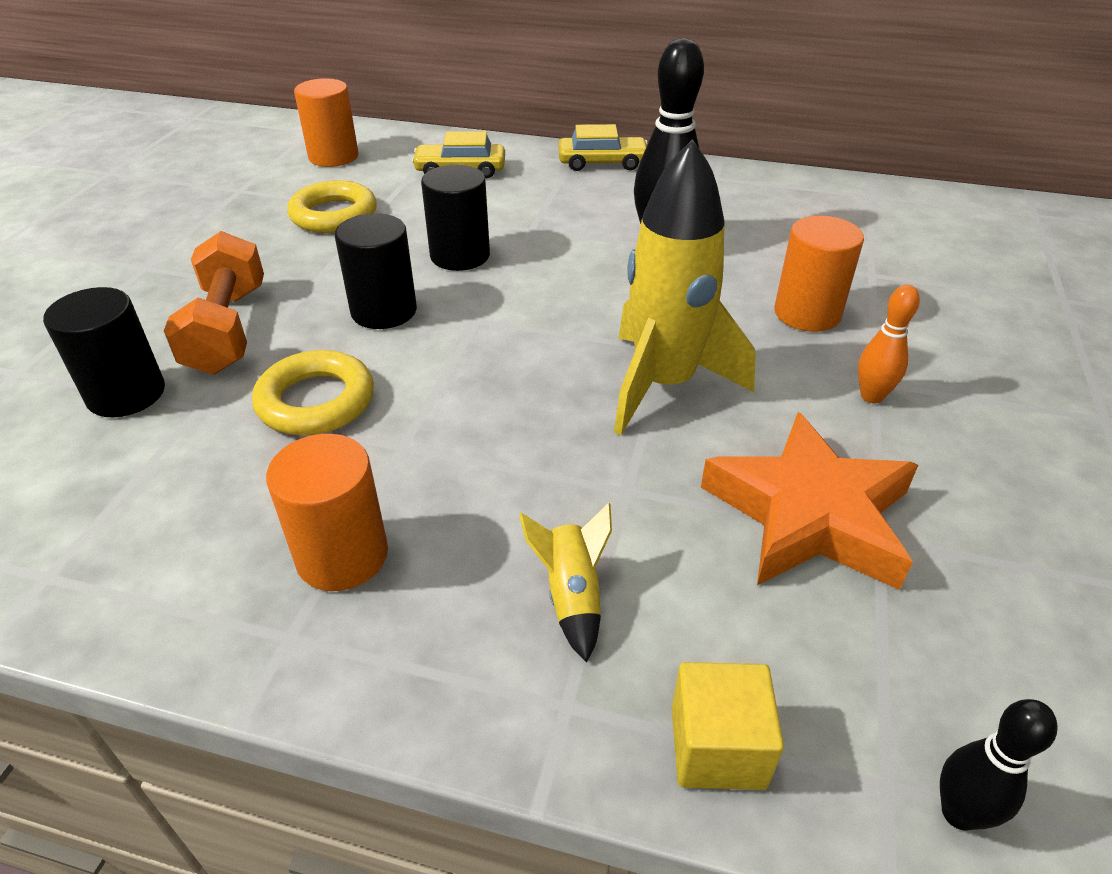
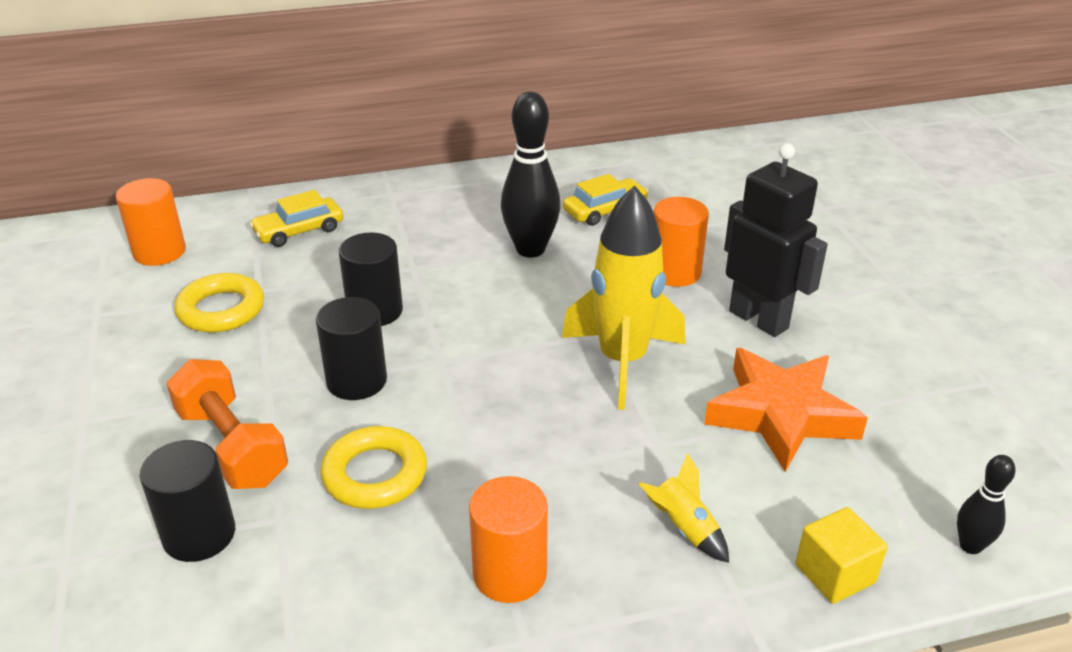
camera: 30 degrees left, 5 degrees down
yellow car [558,124,648,171] -> yellow car moved to [563,174,649,226]
orange bowling pin [858,285,920,403] -> black robot [724,143,828,337]

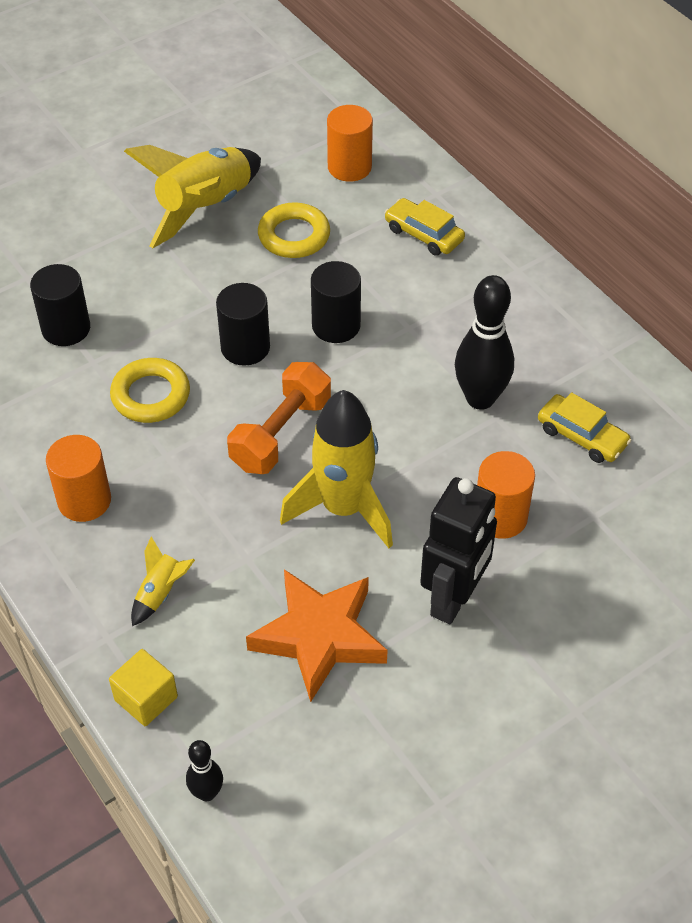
camera: 70 degrees right, 15 degrees up
orange dumbbell [166,359,288,489] -> orange dumbbell moved to [227,362,331,474]
none -> yellow rocket [124,145,261,248]

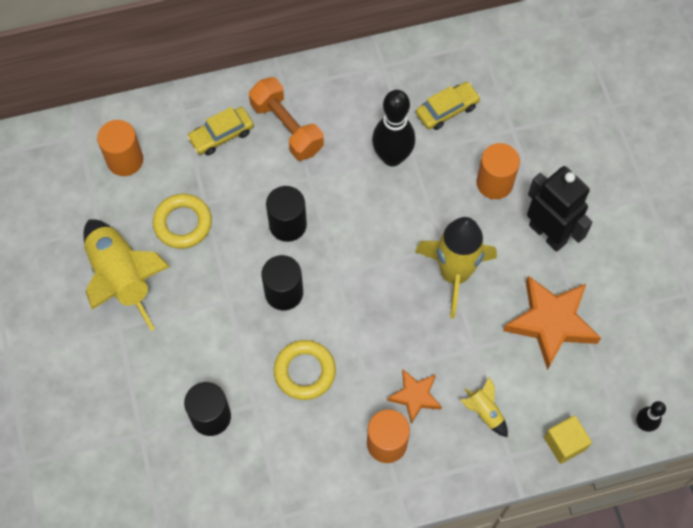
camera: 70 degrees left, 15 degrees up
orange dumbbell [227,362,331,474] -> orange dumbbell moved to [249,77,324,161]
none -> orange star [387,370,442,424]

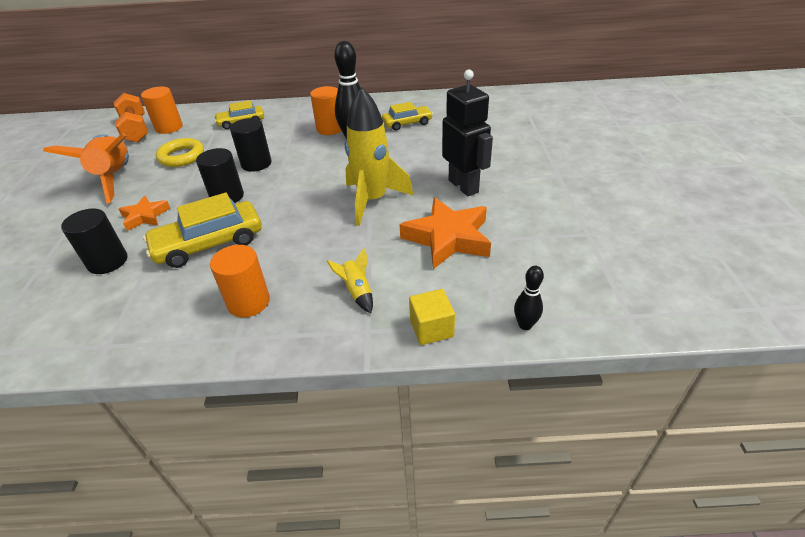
camera: 15 degrees right, 25 degrees down
yellow rocket [83,219,170,331] -> orange rocket [43,133,129,203]
orange dumbbell [249,77,324,161] -> orange dumbbell moved to [114,93,148,143]
yellow ring [274,340,336,400] -> yellow car [143,193,262,268]
orange star [387,370,442,424] -> orange star moved to [119,196,170,231]
orange cylinder [476,143,520,199] -> orange cylinder moved to [310,86,341,135]

